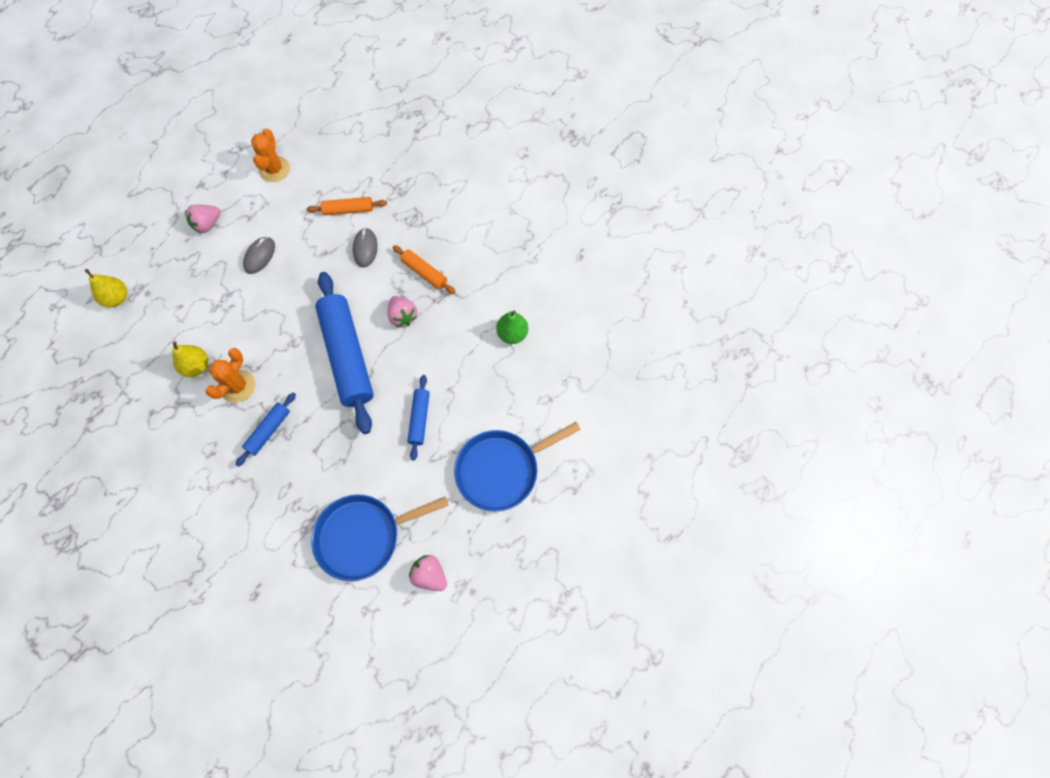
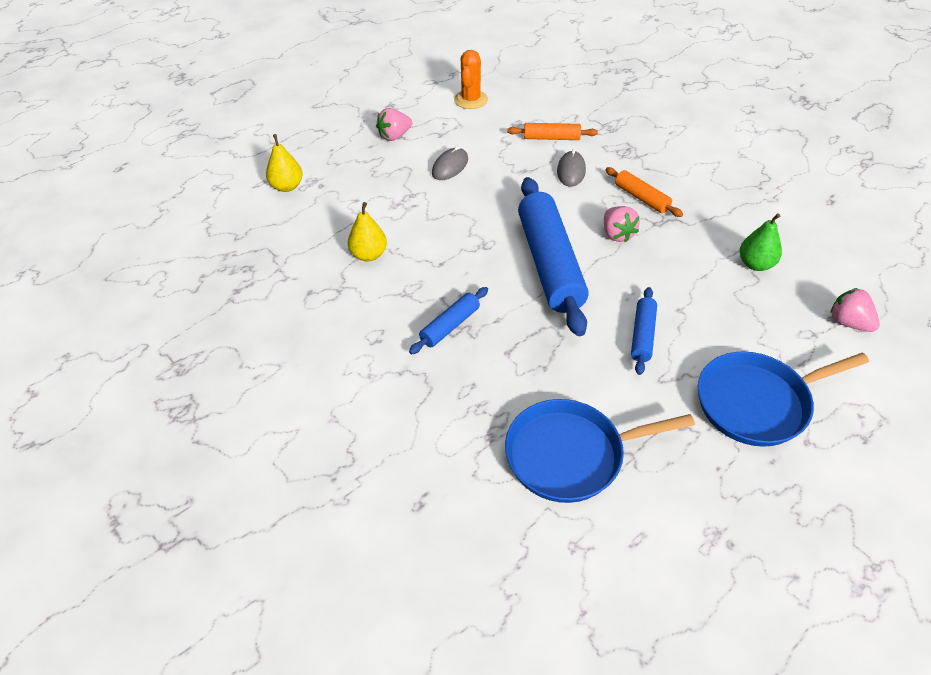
camera: 10 degrees right, 20 degrees down
orange cactus [205,348,255,402] -> none
pink strawberry [409,555,447,591] -> pink strawberry moved to [830,288,880,332]

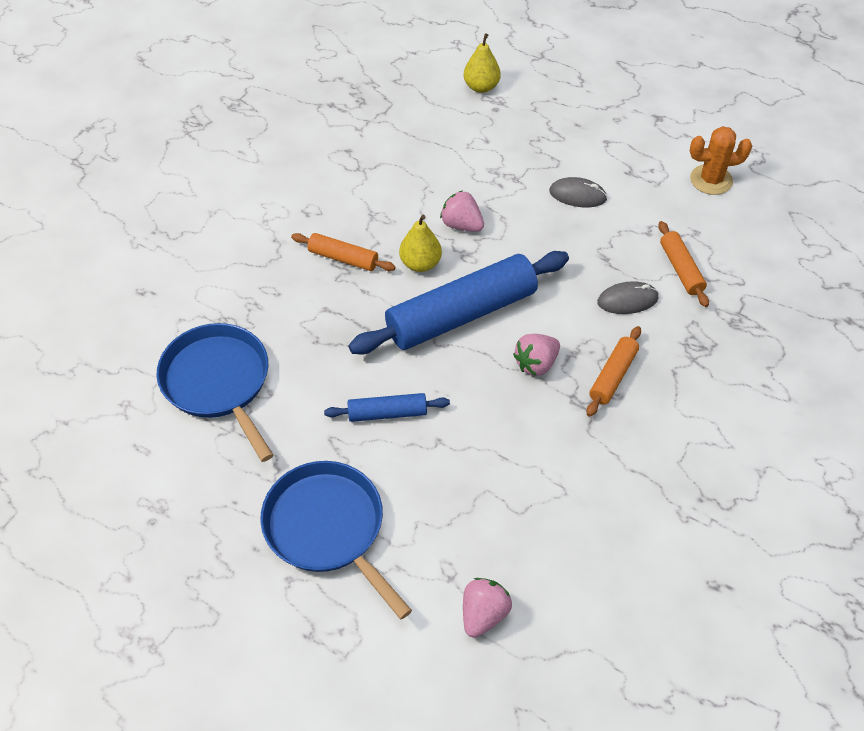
camera: 70 degrees right, 5 degrees up
yellow pear [347,202,387,261] -> yellow pear moved to [399,215,442,272]
pink strawberry [376,108,412,141] -> pink strawberry moved to [440,190,484,232]
blue rolling pin [409,287,488,354] -> orange rolling pin [291,233,395,271]
green pear [740,213,782,271] -> none

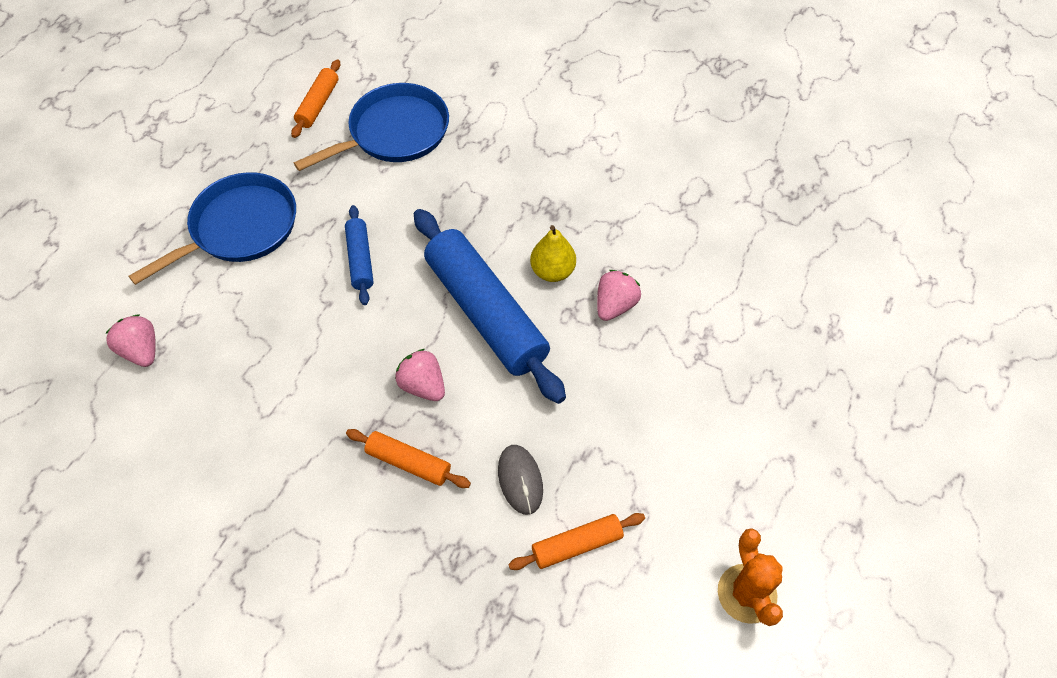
camera: 85 degrees right, 5 degrees up
orange rolling pin [291,233,395,271] -> orange rolling pin moved to [291,59,340,138]
pink strawberry [463,578,512,638] -> pink strawberry turned 150 degrees counterclockwise [105,315,156,367]
yellow pear [464,33,501,93] -> none
grey mouse [549,177,608,207] -> none

